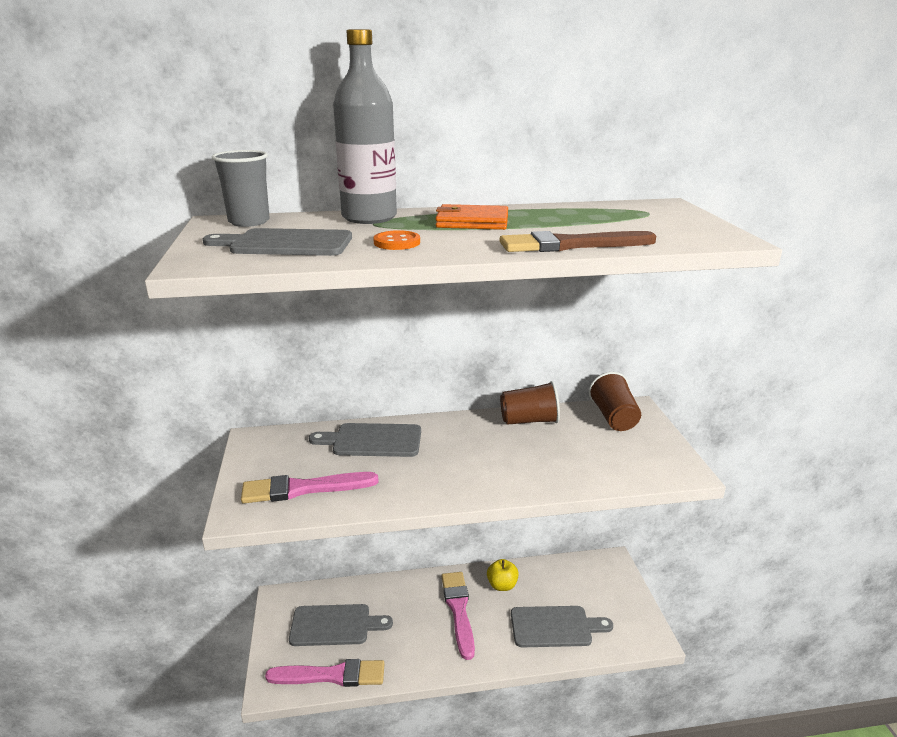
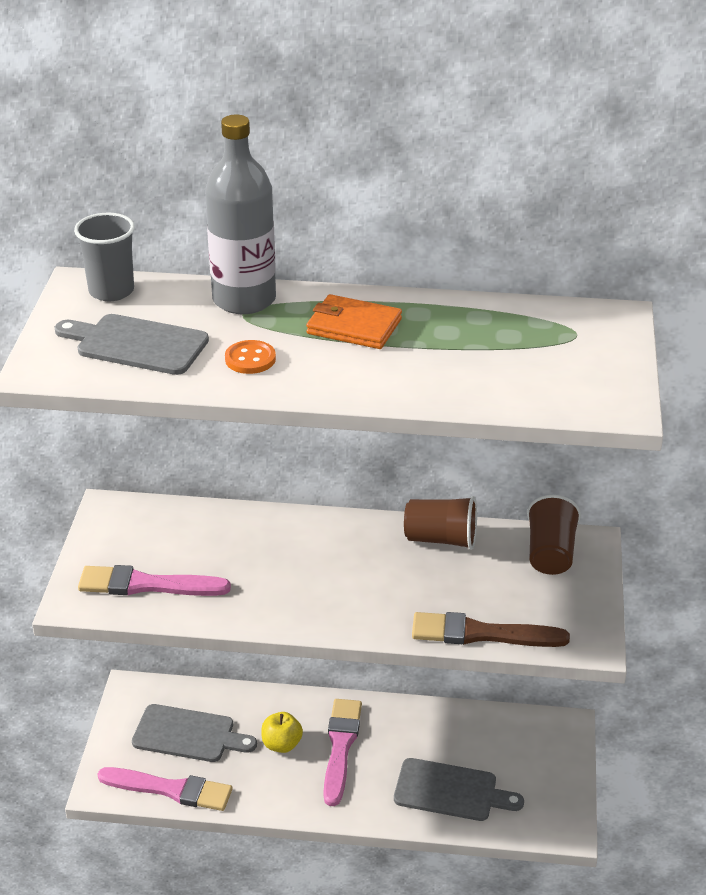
camera: 15 degrees right, 10 degrees up
grey cutting board [309,423,421,457] -> none
yellow apple [487,559,519,591] -> yellow apple moved to [261,712,303,753]
brown brush [500,231,656,252] -> brown brush moved to [412,612,570,647]

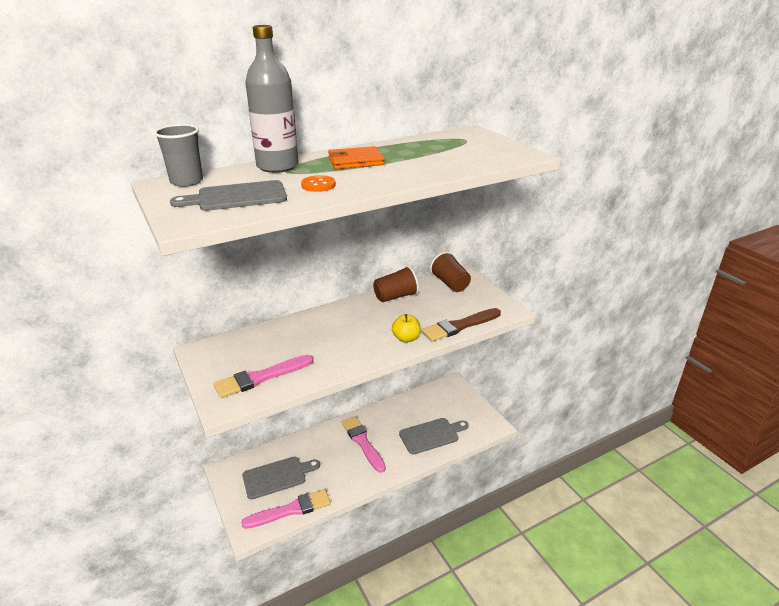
camera: 35 degrees left, 5 degrees down
yellow apple [261,712,303,753] -> yellow apple moved to [392,314,421,343]

